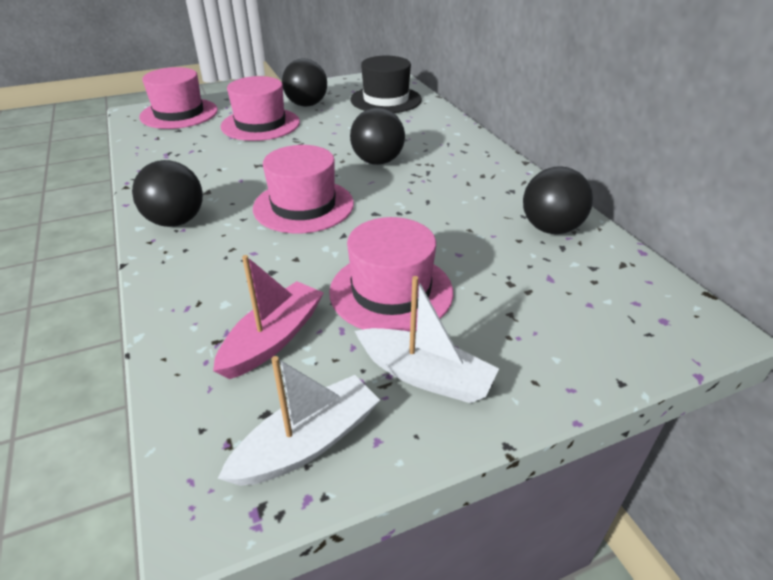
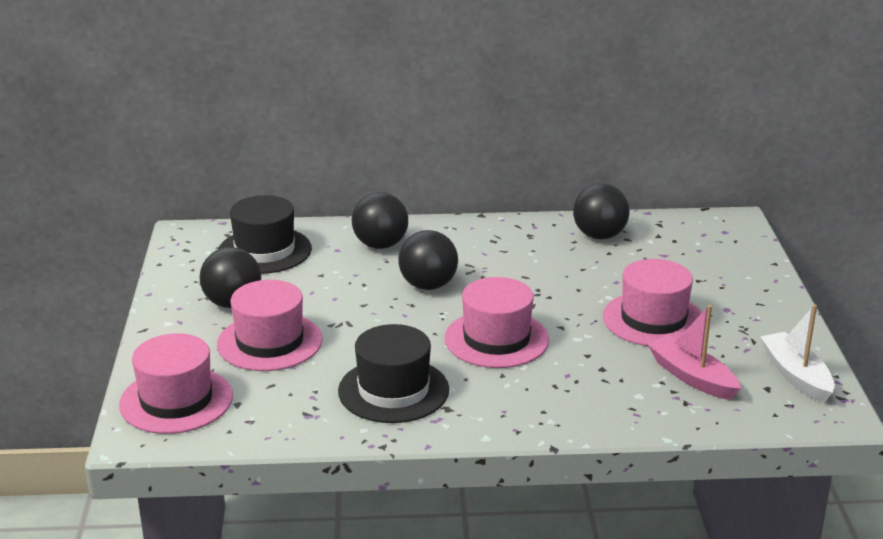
camera: 70 degrees left, 10 degrees down
black ball [132,160,203,227] -> black ball moved to [352,192,408,249]
white boat [355,276,499,403] -> none
none -> black hat [338,324,449,423]

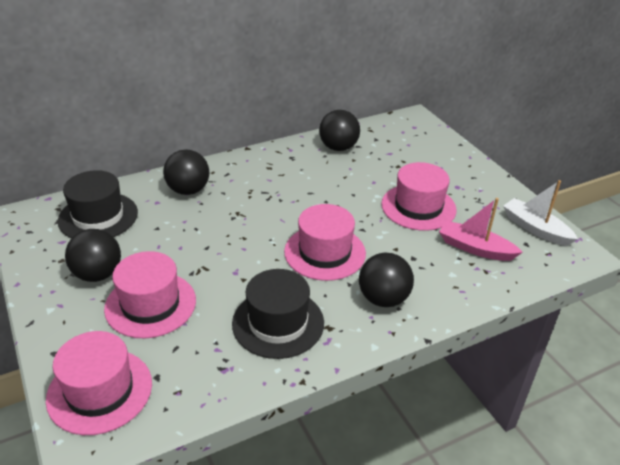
camera: 25 degrees left, 10 degrees up
black ball [398,230,458,290] -> black ball moved to [359,253,414,307]

